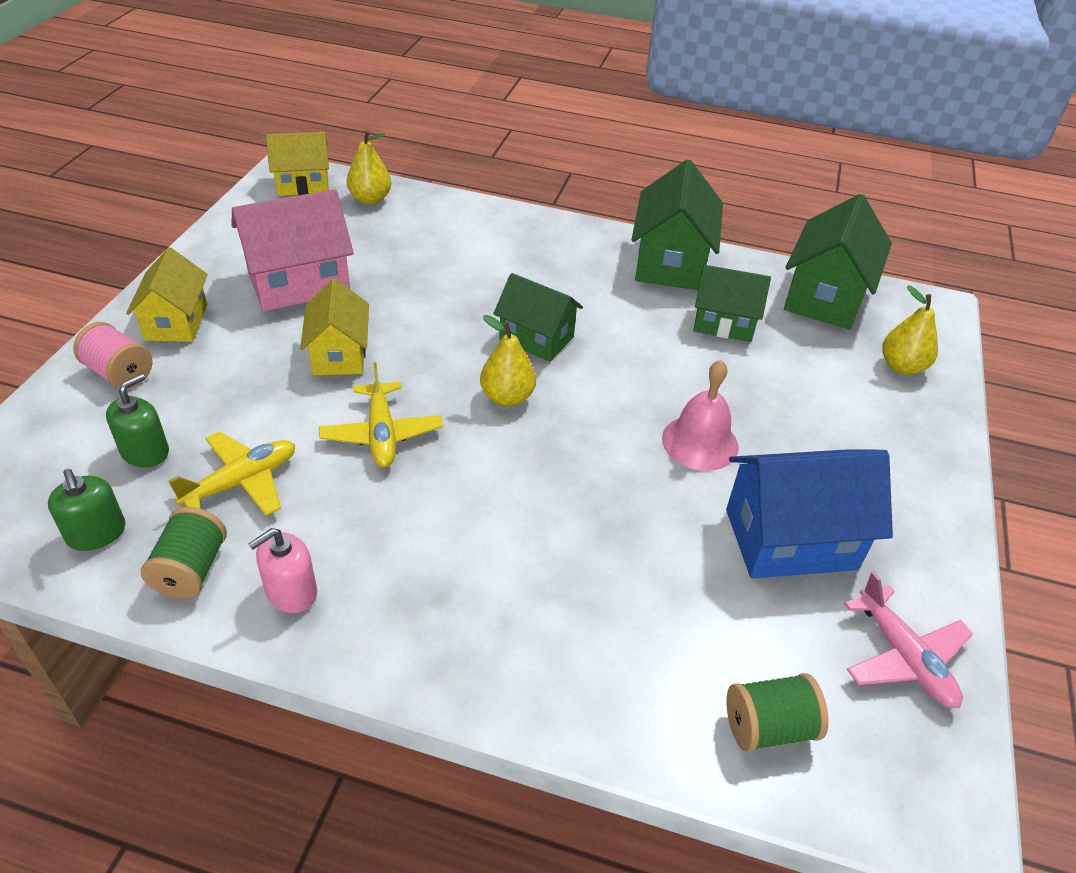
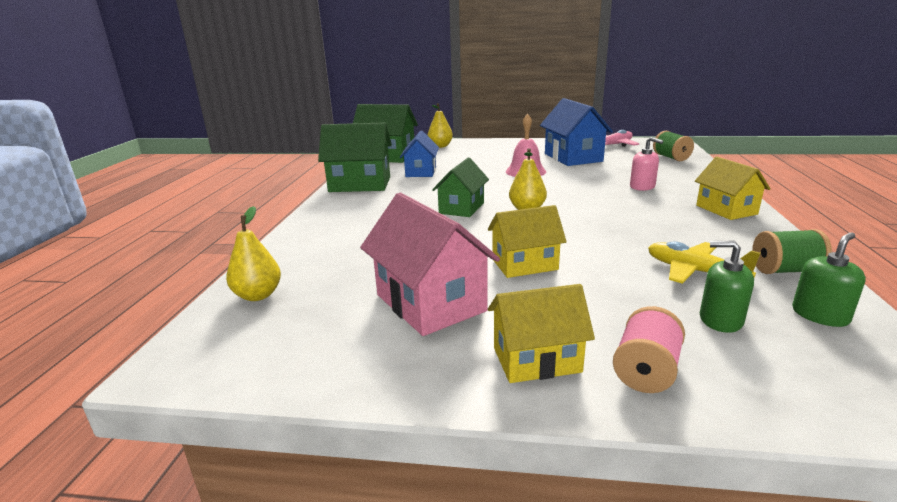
camera: 95 degrees left, 20 degrees down
pink soap dispenser [248,528,317,613] -> pink soap dispenser moved to [630,137,663,191]
yellow house [266,132,329,196] -> yellow house moved to [695,157,771,220]
yellow plane [319,362,443,467] -> none
green house [693,265,771,342] -> blue house [400,131,439,177]

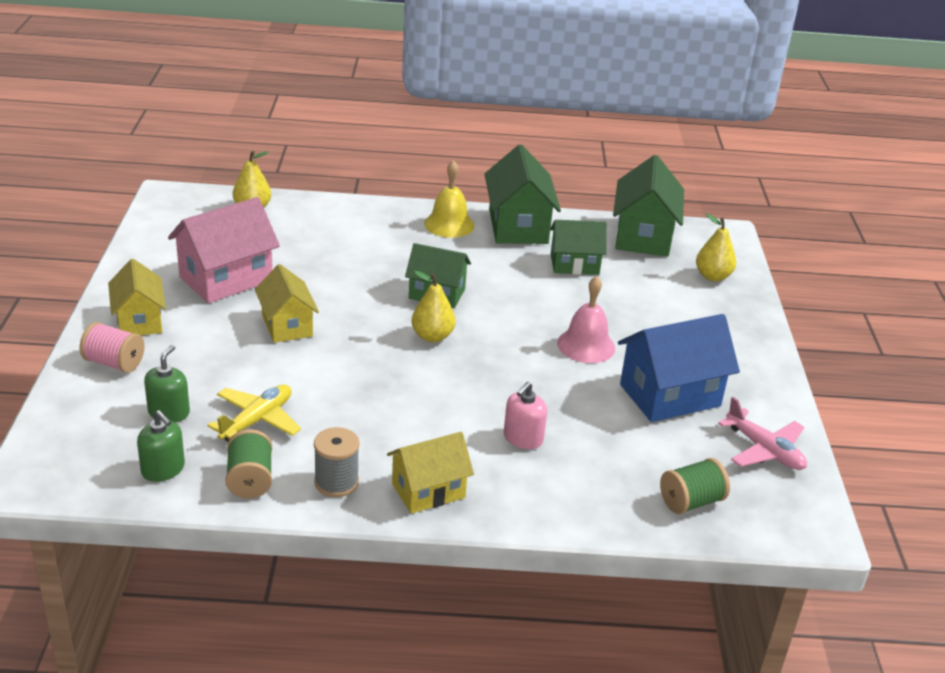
camera: 80 degrees right, 10 degrees up
blue house [400,131,439,177] -> green house [550,220,607,275]
none -> grey spool [314,427,359,497]
none -> yellow bell [424,160,475,238]

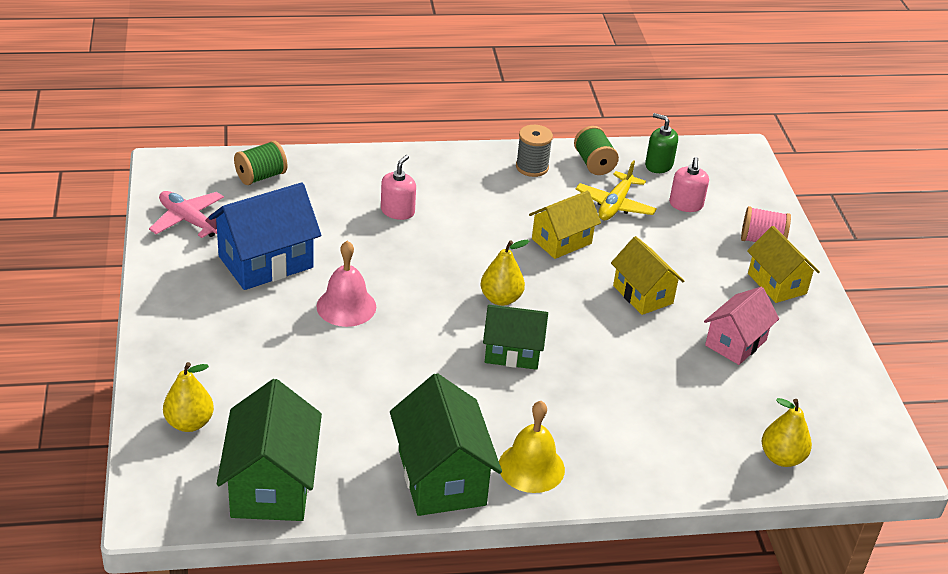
camera: 170 degrees right, 5 degrees up
green soap dispenser [144,345,190,422] -> pink soap dispenser [669,157,709,212]
pink house [168,197,280,303] -> pink house [704,287,779,365], size x0.66
yellow house [387,432,474,514] -> yellow house moved to [529,191,601,259]
green house [550,220,607,275] -> none

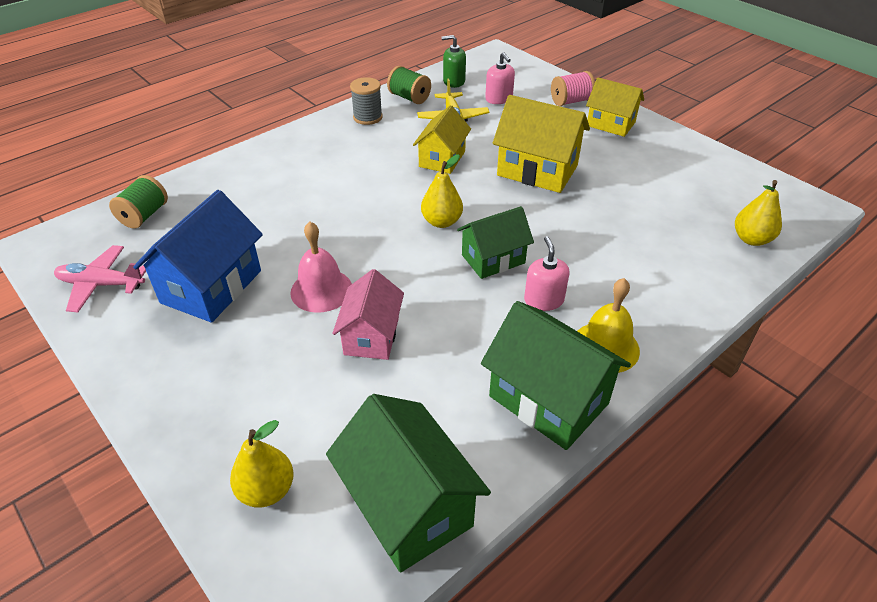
camera: 30 degrees left, 5 degrees up
pink soap dispenser [381,155,416,220] -> pink soap dispenser moved to [524,236,570,311]
yellow house [611,236,684,315] -> yellow house [493,95,590,193], size x1.53
pink house [704,287,779,365] -> pink house moved to [333,269,404,360]

